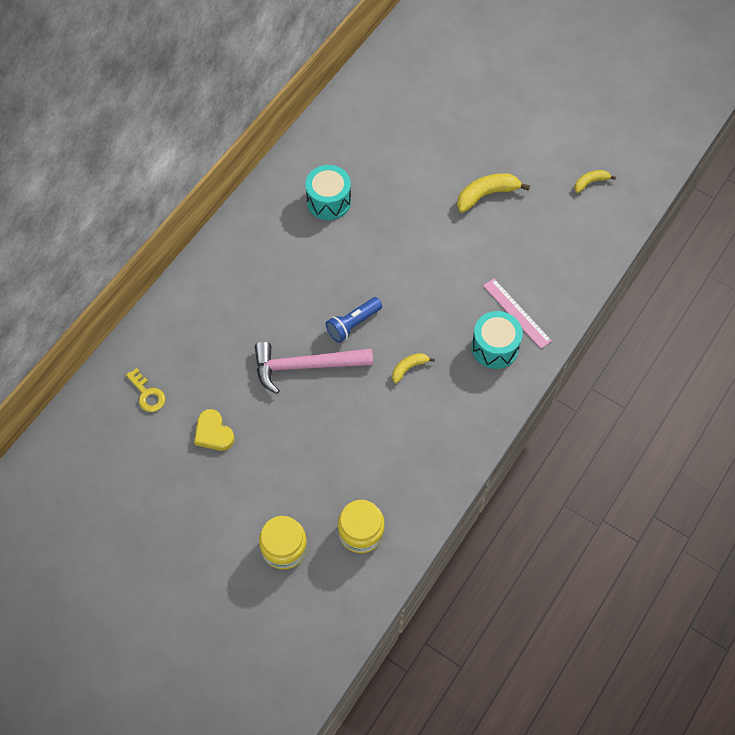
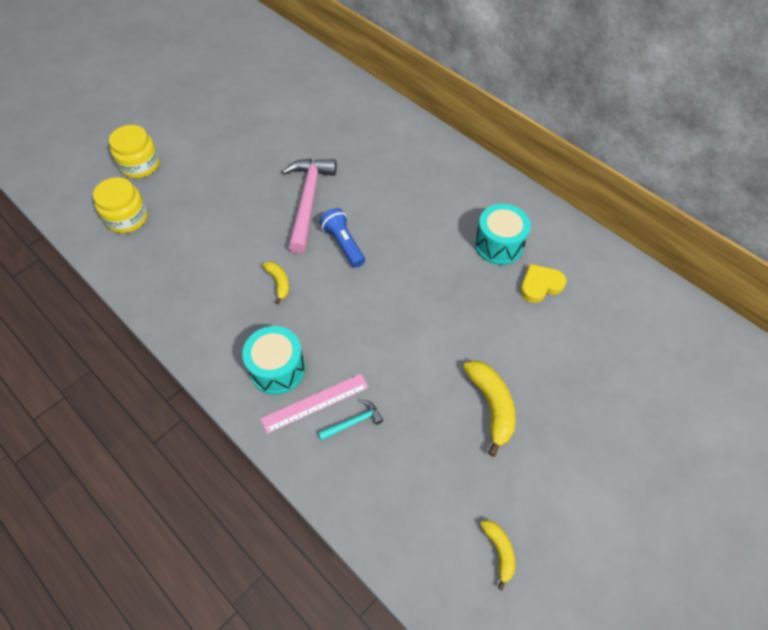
camera: 100 degrees right, 5 degrees down
yellow key [126,368,165,412] -> none
yellow heart [194,409,235,451] -> yellow heart moved to [520,264,566,303]
none -> turquoise hammer [318,400,383,441]

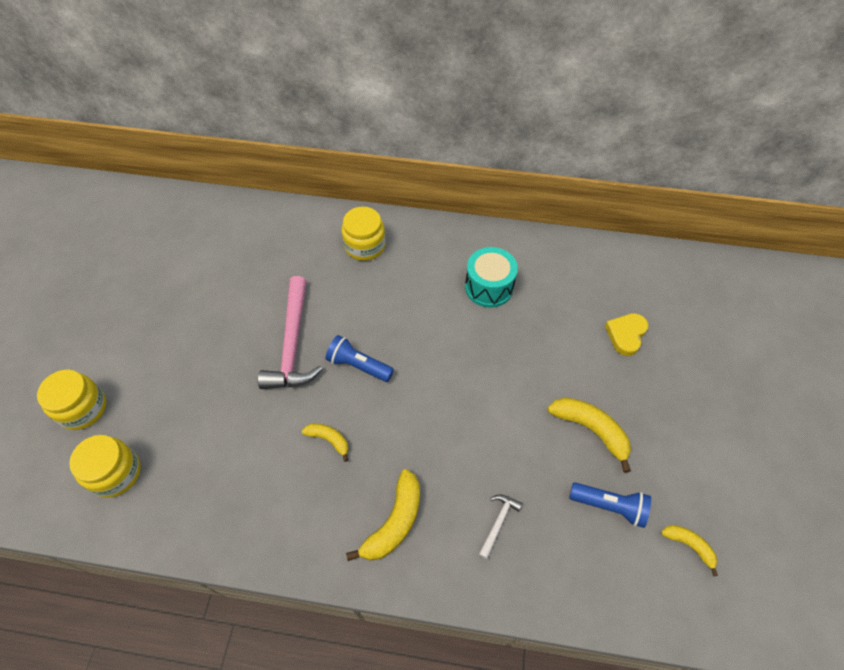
camera: 35 degrees left, 0 degrees up
turquoise drum [242,326,305,395] -> yellow banana [346,469,420,561]
pink ruler [261,374,369,434] -> none
pink hammer [282,159,337,253] -> pink hammer turned 150 degrees counterclockwise [258,276,323,389]
turquoise hammer [318,400,383,441] -> white hammer [479,494,522,559]
yellow heart [520,264,566,303] -> yellow heart moved to [605,313,648,356]
none -> yellow jar [342,207,386,261]
none -> blue flashlight [569,482,651,528]

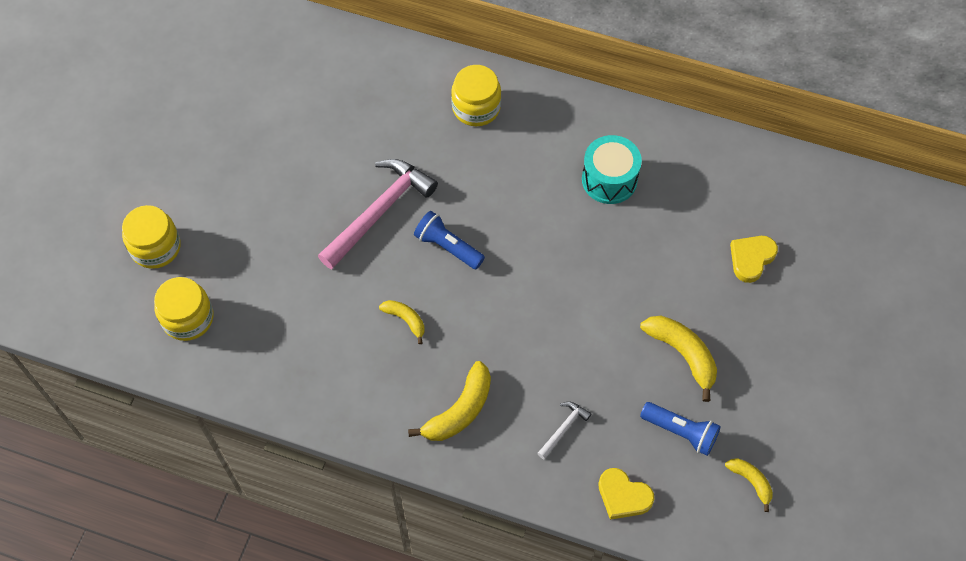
camera: 10 degrees right, 5 degrees up
pink hammer [258,276,323,389] -> pink hammer turned 150 degrees counterclockwise [318,159,438,269]
none -> yellow heart [598,468,654,520]

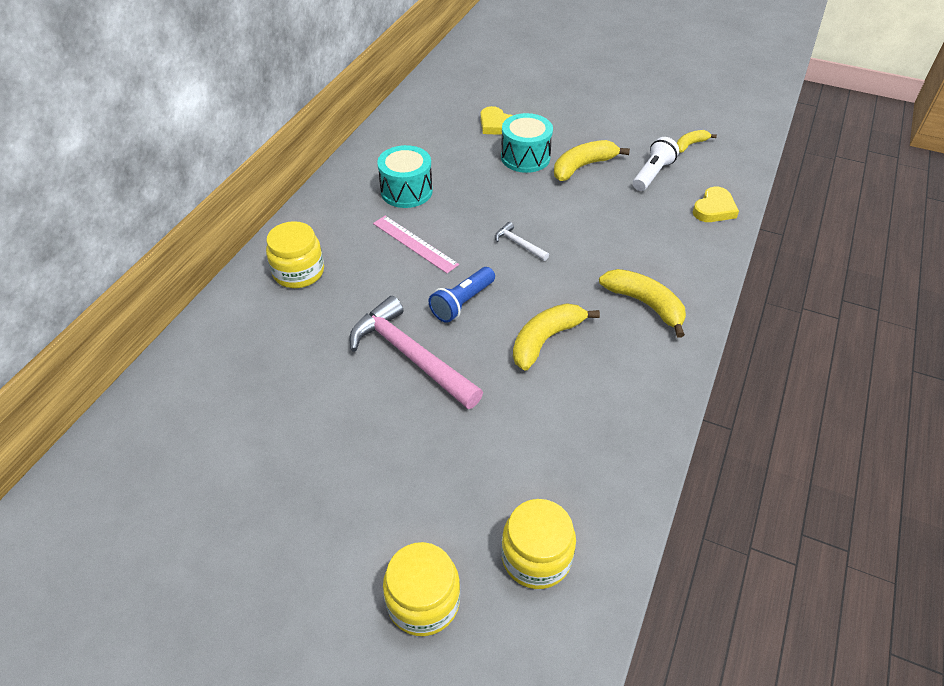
camera: 85 degrees left, 15 degrees down
yellow banana [379,300,425,344] -> yellow banana [513,303,600,371], size x1.72
white hammer [537,402,591,459] -> white hammer moved to [495,222,549,261]
blue flashlight [640,402,721,456] -> white flashlight [633,137,679,191]
none -> pink ruler [373,216,459,273]
none -> turquoise drum [501,113,553,173]

